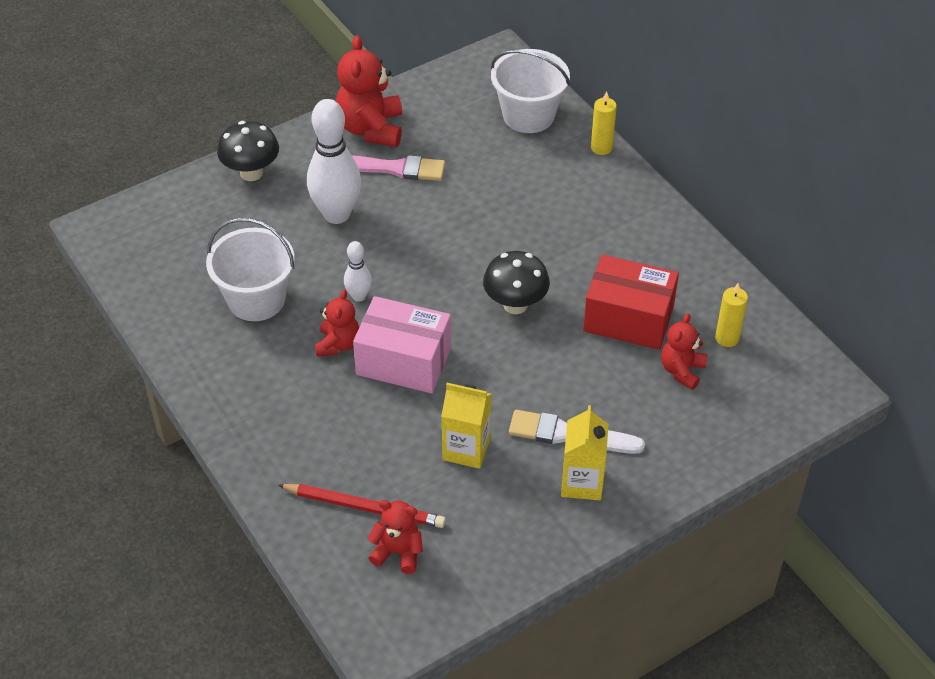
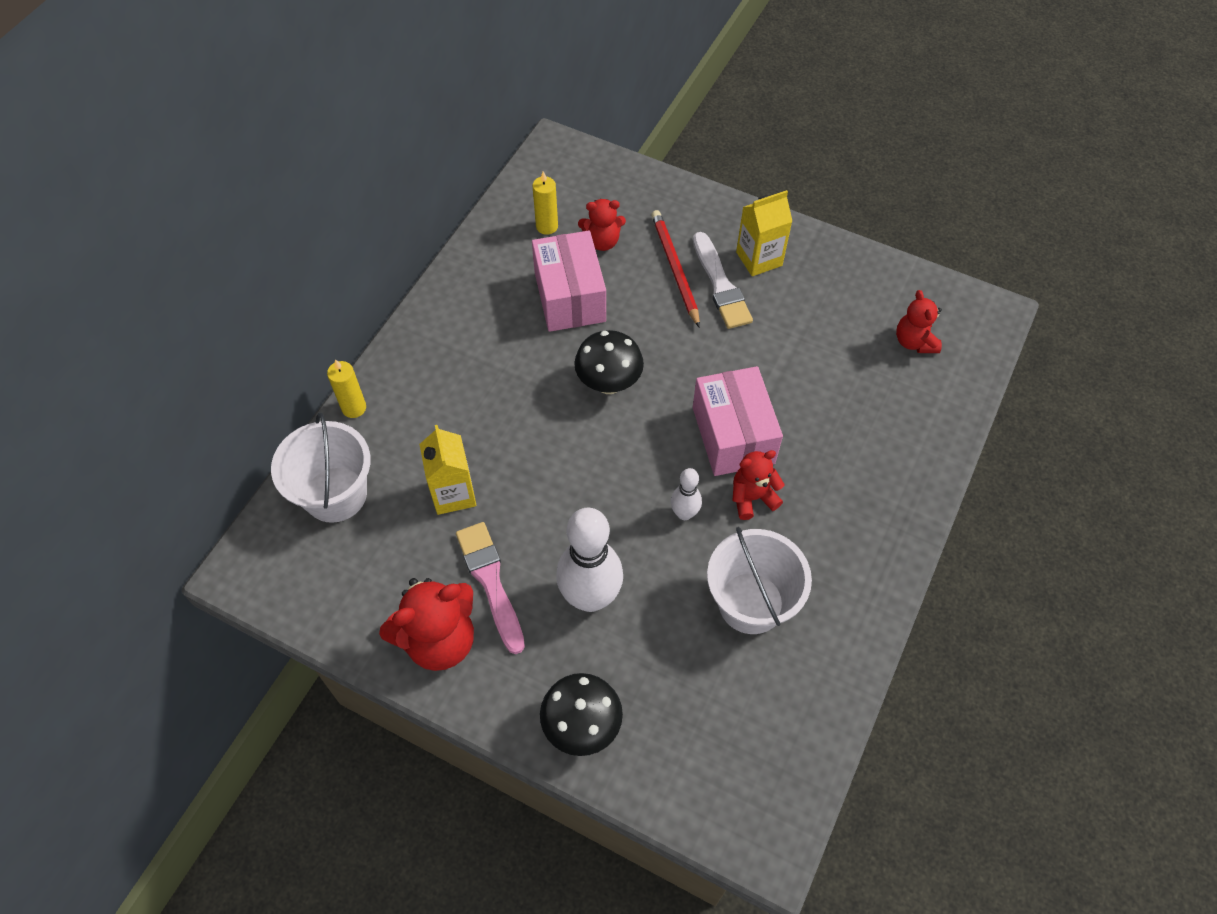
camera: 120 degrees left, 10 degrees up
red pencil [278,484,446,528] -> red pencil moved to [651,210,700,328]
yellow carton [441,383,491,469] -> yellow carton moved to [419,425,476,515]
red box [583,255,679,350] -> pink box [532,231,606,332]

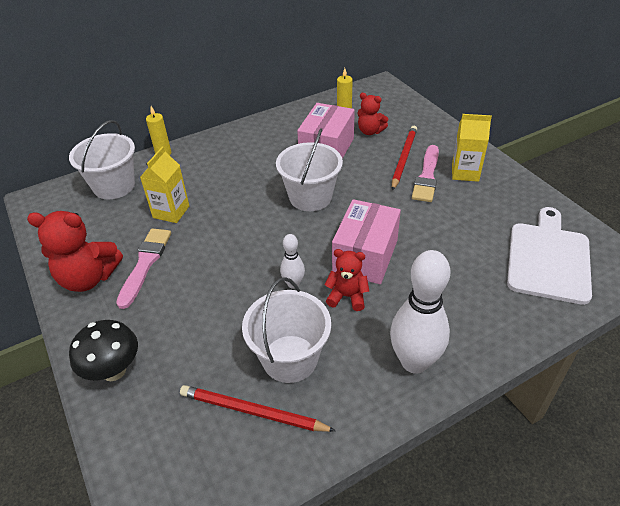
camera: 35 degrees right, 15 degrees down
white bowling pin [556,508,623,612] -> white bowling pin moved to [390,250,450,374]
black mushroom [574,330,644,394] -> white bucket [276,128,343,211]
white brush [693,232,753,329] -> pink brush [412,145,439,202]
red teddy bear [896,290,942,353] -> white cutting board [507,207,592,305]
none -> red pencil [180,385,336,432]

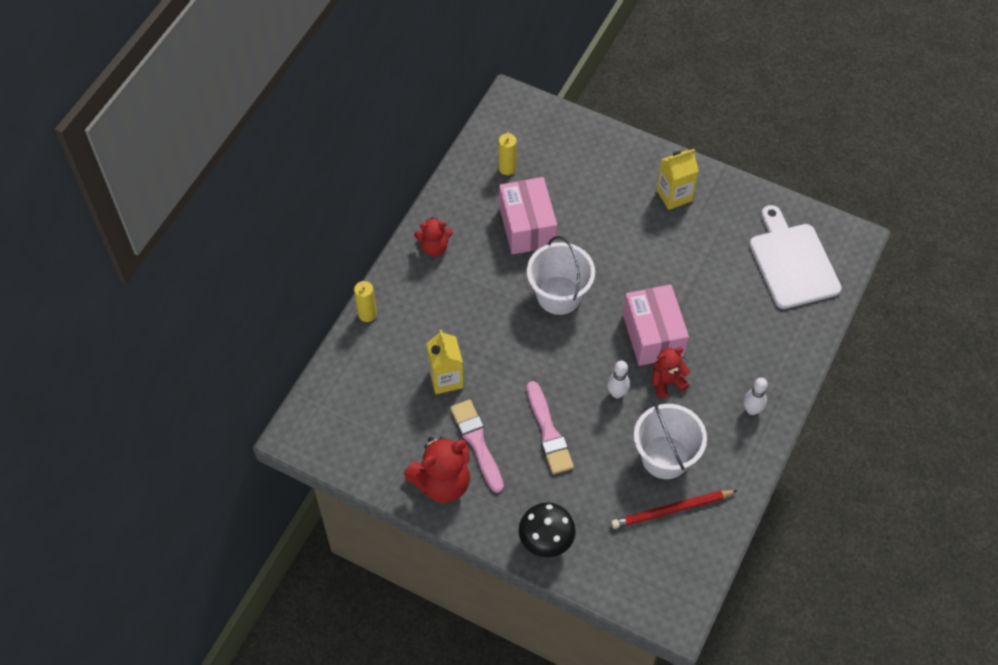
camera: 35 degrees left, 15 degrees up
white bucket [69,120,135,199] -> none
red teddy bear [358,93,388,135] -> red teddy bear moved to [414,217,453,256]
white bowling pin [390,250,450,374] -> white bowling pin [744,378,768,415], size x0.50
red pencil [392,126,417,191] -> none
pink brush [412,145,439,202] -> pink brush moved to [527,381,574,474]

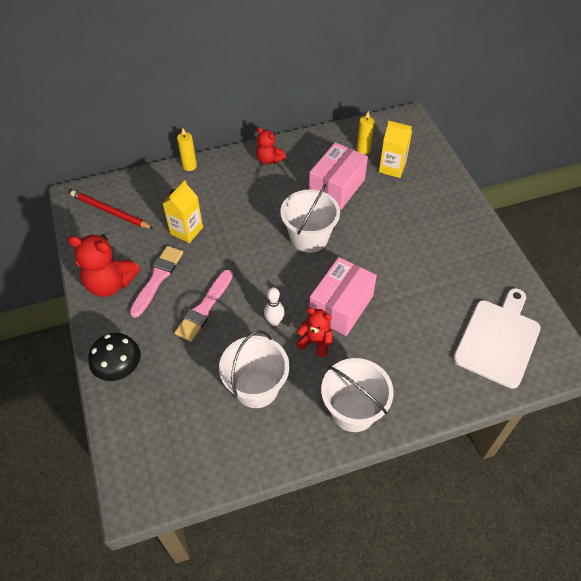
camera: 45 degrees right, 5 degrees down
red pencil [611,490,738,529] -> red pencil moved to [70,190,154,229]
yellow carton [656,149,699,210] -> yellow carton moved to [379,121,412,178]
white bowling pin [744,378,768,415] -> white bucket [321,358,394,432]

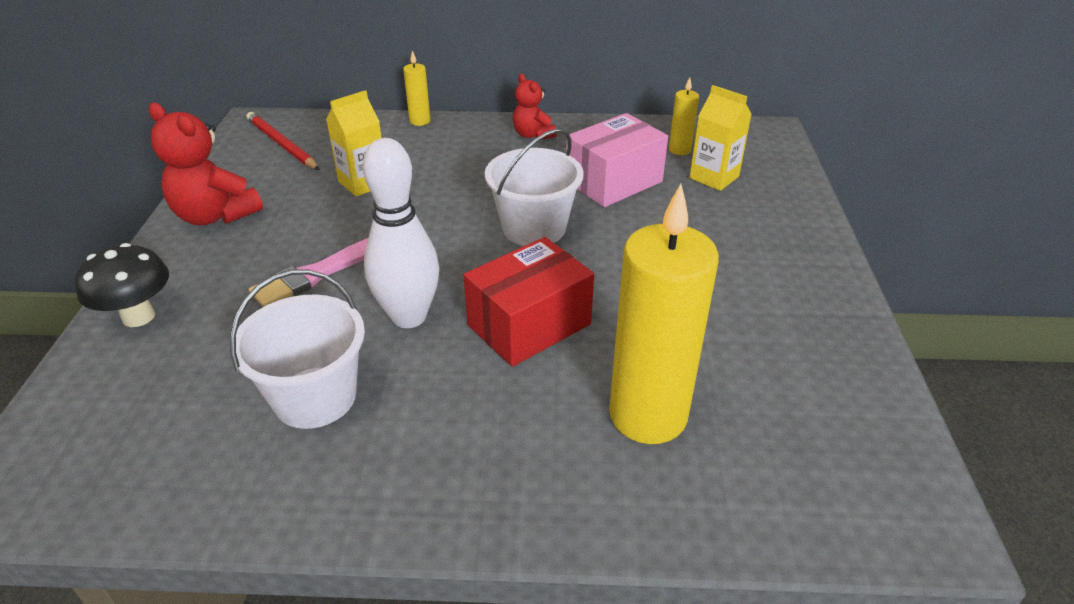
camera: 20 degrees right, 15 degrees down
pink brush [130,246,183,318] -> none
white bowling pin [264,287,285,326] -> white bowling pin [363,138,440,328], size x2.00
red teddy bear [296,307,332,357] -> none
pink box [310,257,377,336] -> red box [464,237,594,367]
white bucket [321,358,394,432] -> none
white cutting board [453,288,541,389] -> none
none -> yellow candle [609,184,719,444]

